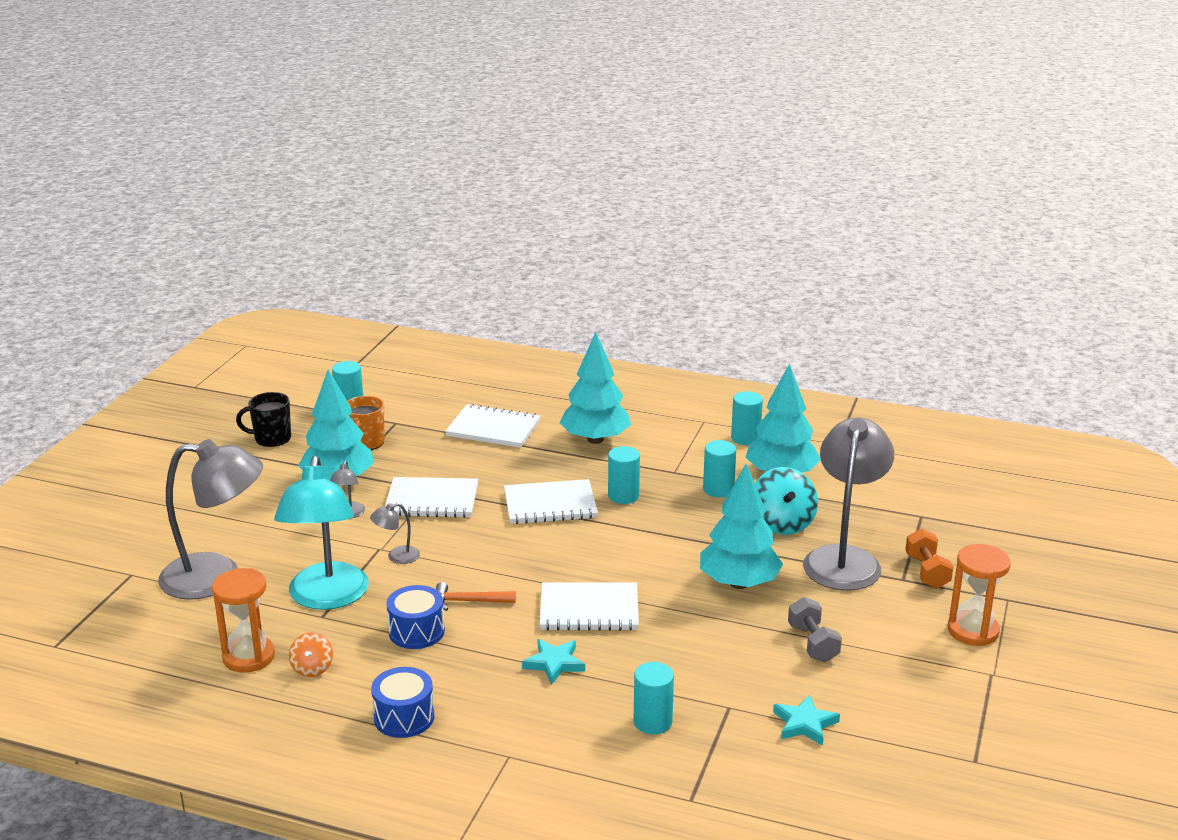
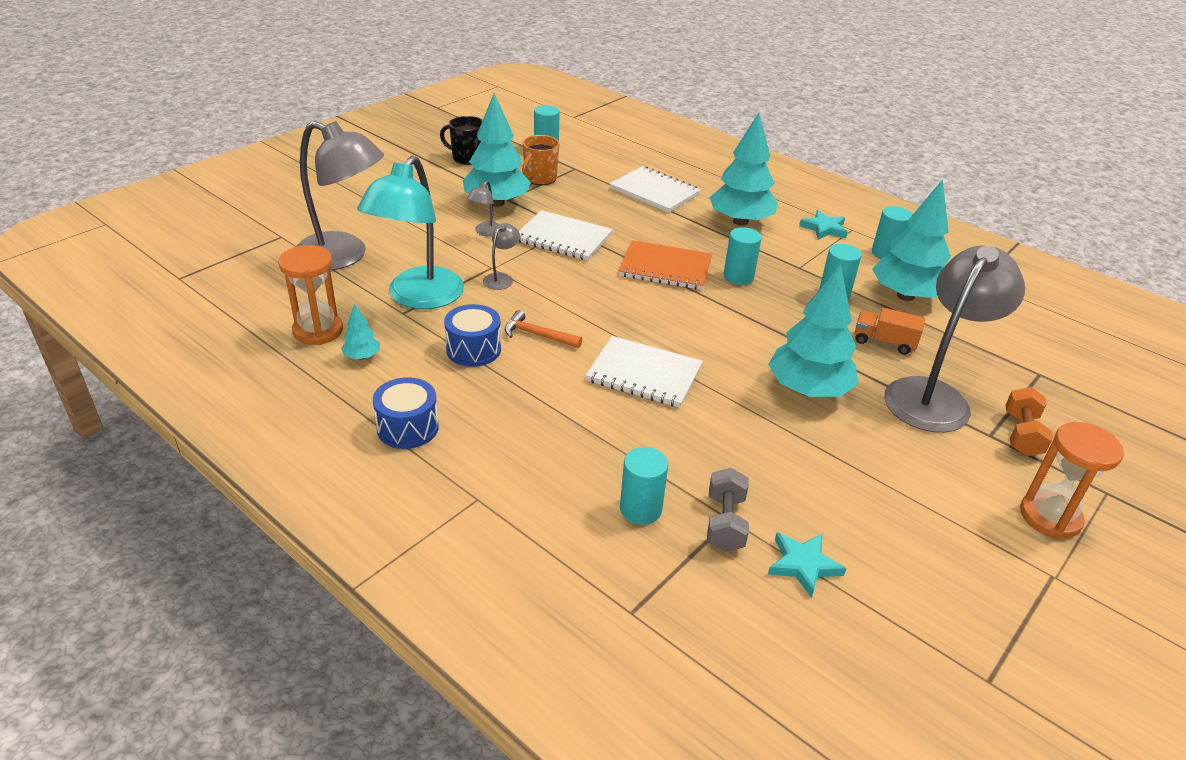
camera: 20 degrees right, 10 degrees up
orange spinning top [289,632,333,677] -> turquoise tree [341,304,380,359]
grey lamp [370,503,420,564] -> grey lamp turned 120 degrees clockwise [483,223,520,290]
white notebook [504,479,598,524] -> orange notebook [618,240,713,290]
turquoise star [522,639,585,685] -> turquoise star moved to [799,210,848,240]
turquoise spinning top [755,467,818,535] -> orange truck [855,308,925,355]
grey dumbbell [788,597,842,662] -> grey dumbbell moved to [707,468,749,552]

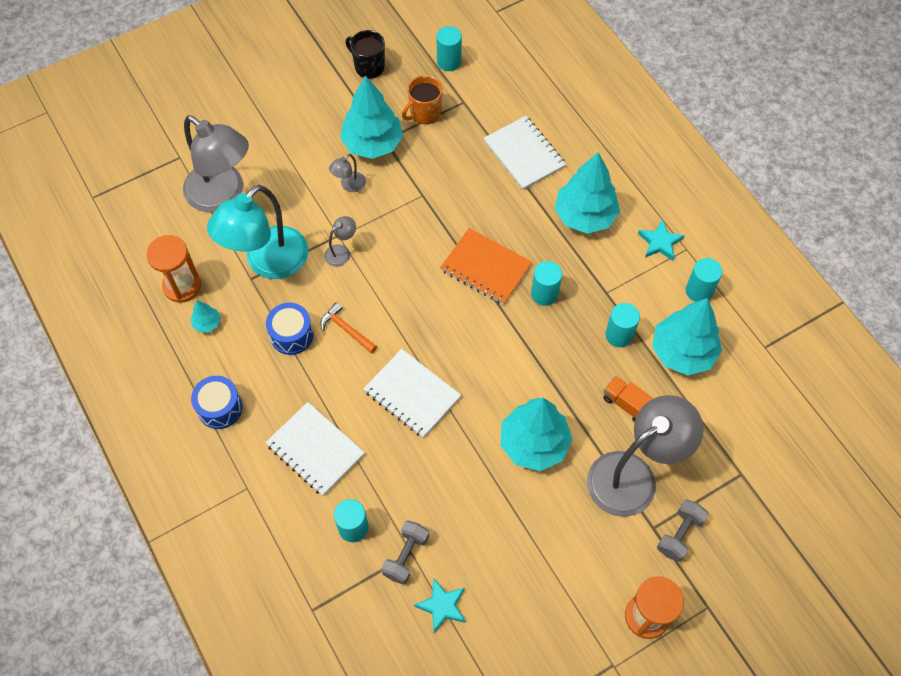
camera: 20 degrees right, 25 degrees up
white notebook [518,210,613,261] -> white notebook moved to [265,402,365,496]
orange dumbbell [1005,387,1053,456] -> grey dumbbell [657,500,708,562]

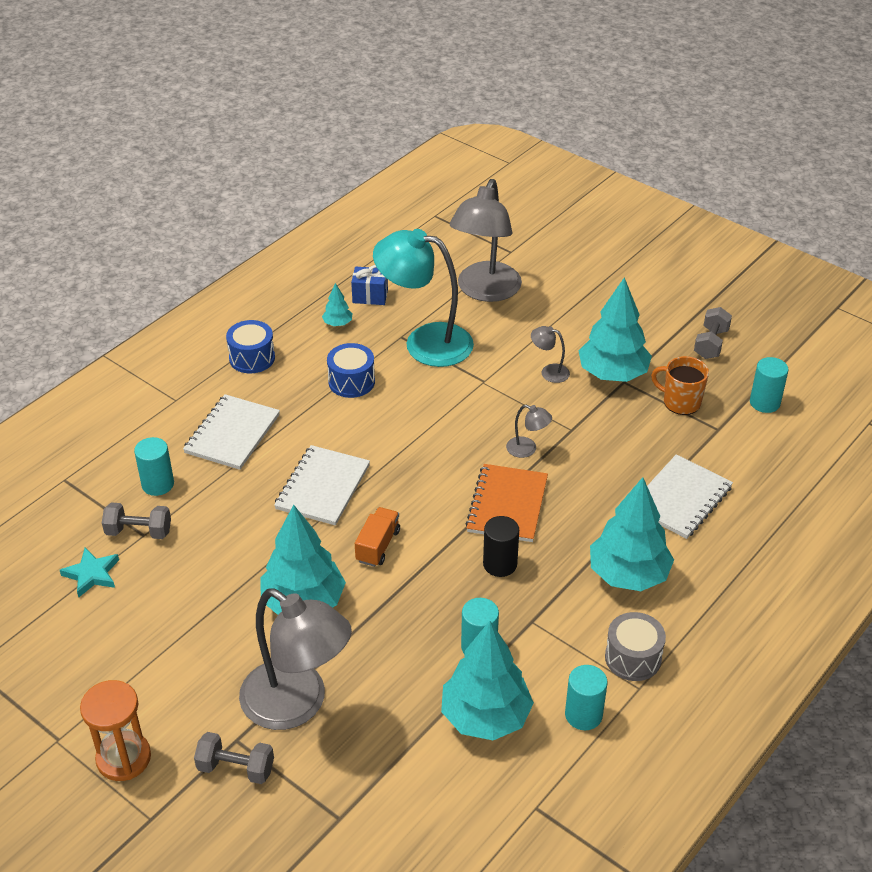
camera: 70 degrees right, 20 degrees down
orange hourglass [146,235,201,303] -> blue gift [351,265,388,305]
orange hammer [320,302,377,354] -> none
grey lamp [324,216,356,267] -> grey lamp moved to [506,405,552,458]
black mug [346,30,385,79] -> grey dumbbell [694,307,732,359]
turquoise cylinder [531,261,562,306] -> black cylinder [483,516,519,577]
orange truck [603,376,654,422] -> orange truck moved to [355,507,400,567]
turquoise star [638,219,685,261] -> grey drum [605,612,666,681]

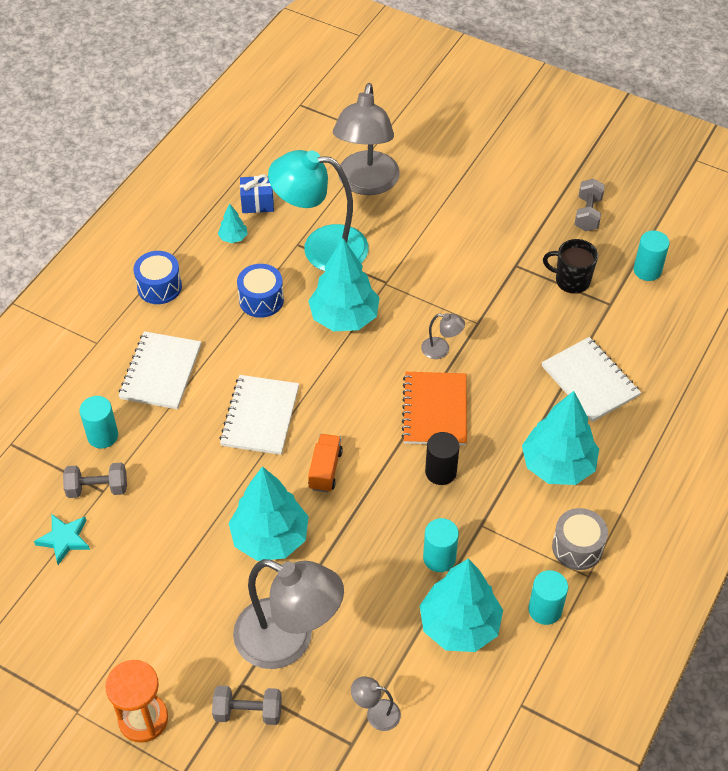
camera: 10 degrees left, 10 degrees up
grey lamp [531,326,570,383] -> grey lamp moved to [351,677,401,731]
turquoise tree [579,277,652,382] -> turquoise tree moved to [308,238,380,331]
white notebook [647,454,733,539] -> white notebook turned 60 degrees counterclockwise [541,337,641,422]
orange mug [651,356,709,415] -> black mug [543,239,598,294]

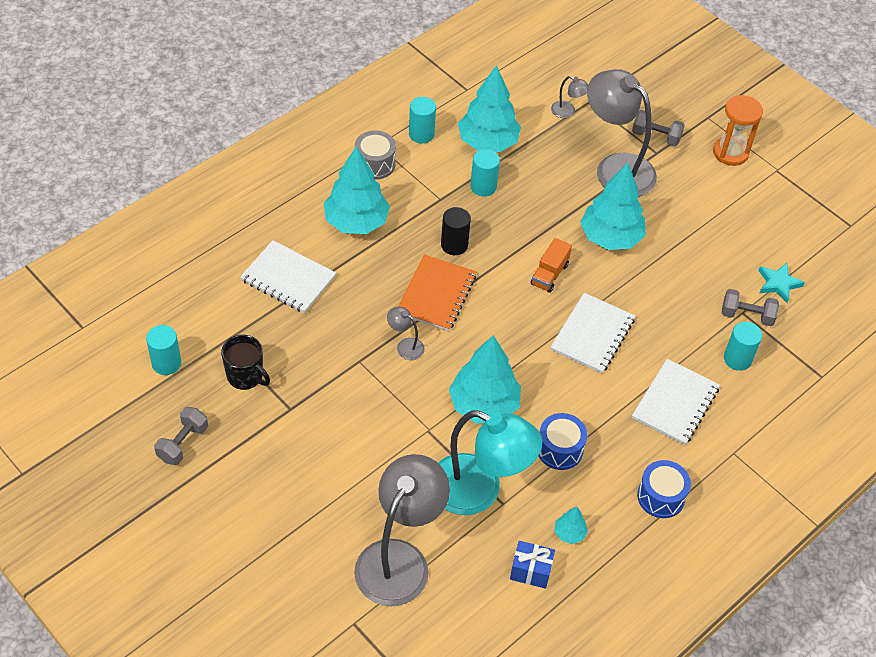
camera: 165 degrees left, 0 degrees up
white notebook [541,337,641,422] -> white notebook turned 45 degrees counterclockwise [240,240,336,313]

